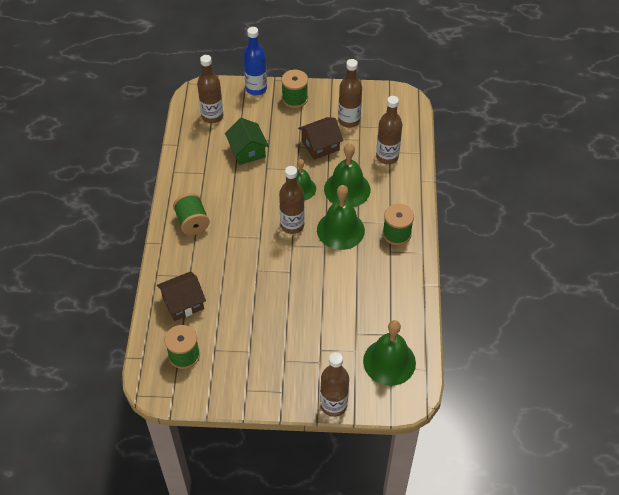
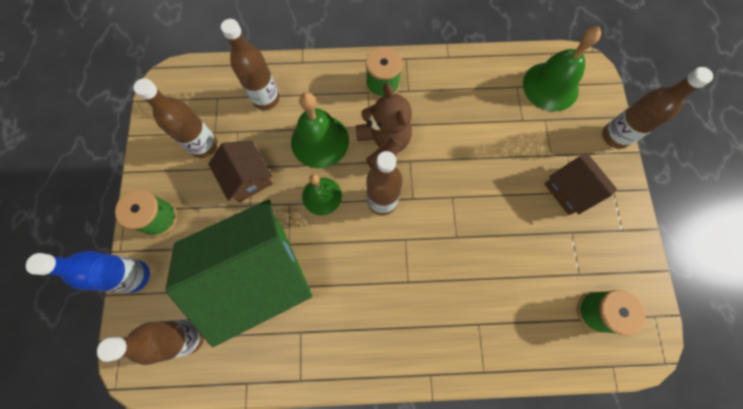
camera: 95 degrees left, 20 degrees up
brown house [157,271,206,321] -> brown house moved to [544,153,617,215]
green spool [173,193,210,235] -> none
green house [225,118,269,165] -> green house [166,199,312,347], size x1.98
green bell [317,185,365,250] -> brown teddy bear [356,83,412,169]

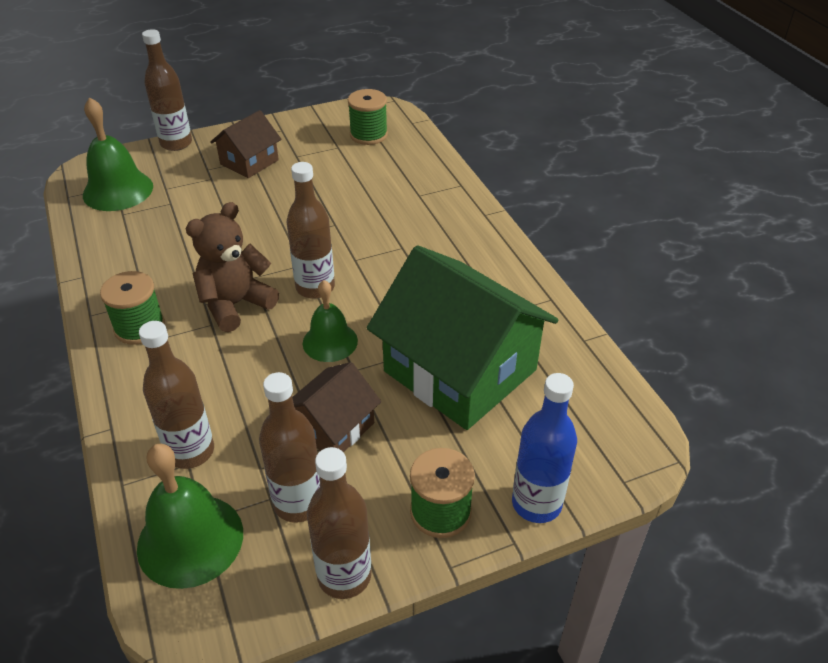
camera: 110 degrees left, 30 degrees down
brown bottle [97,319,204,365] -> brown bottle moved to [307,447,371,599]
green bell [291,92,349,168] -> green bell moved to [137,444,243,589]

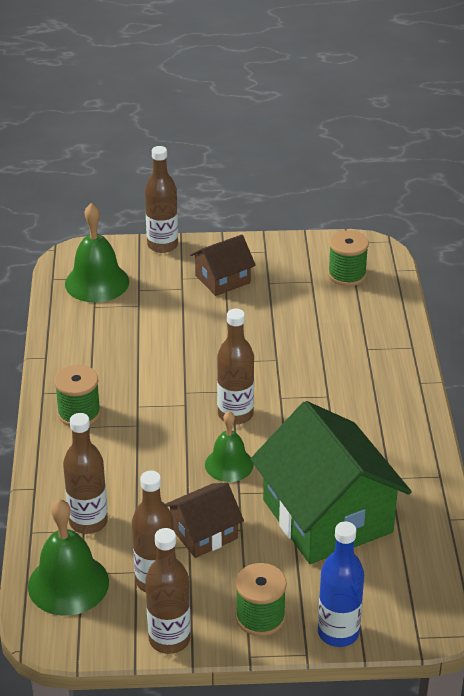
camera: 20 degrees right, 5 degrees down
brown teddy bear [186,202,279,332] -> none

